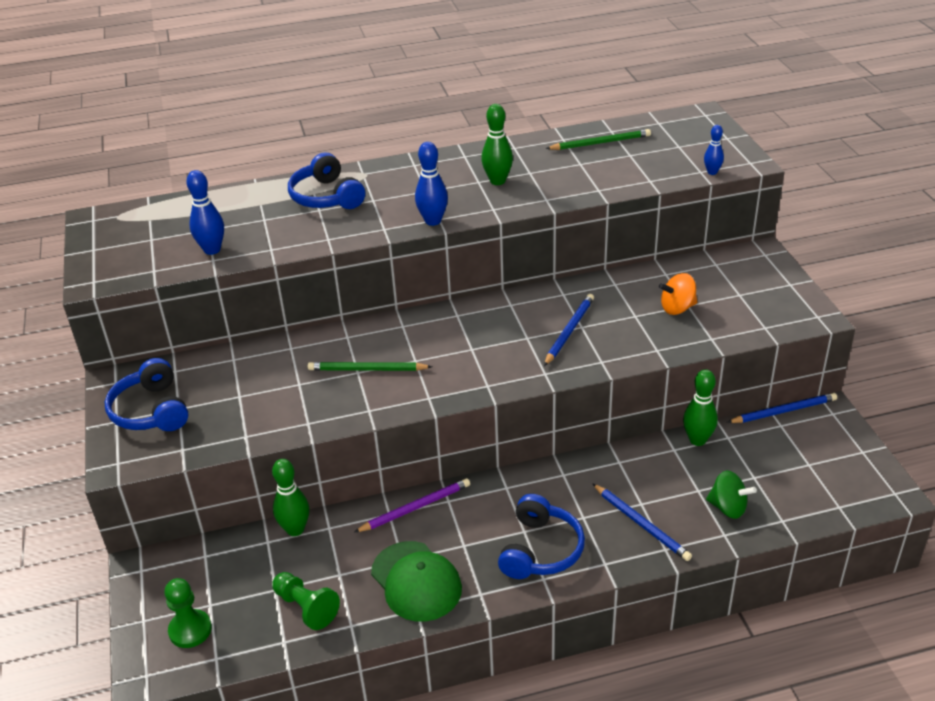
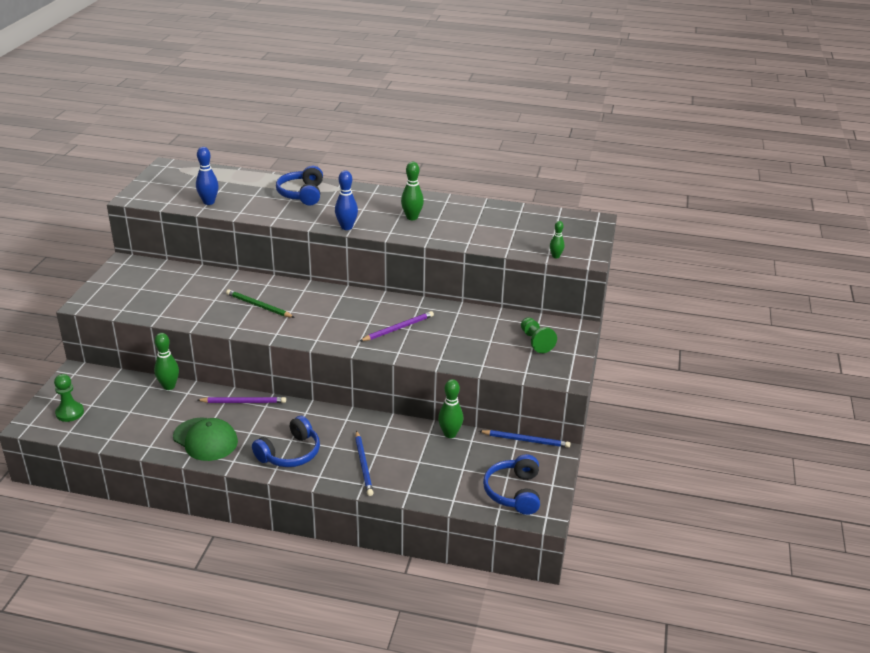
camera: 25 degrees right, 5 degrees down
blue headphones [105,358,188,431] -> blue headphones moved to [483,454,540,515]
green pawn [272,572,340,630] -> green pawn moved to [521,317,557,353]
green cap [371,541,462,622] -> green cap turned 45 degrees counterclockwise [173,417,238,461]
blue pencil [544,294,594,366] -> purple pencil [360,311,434,341]
green pencil [546,129,651,150] -> none
orange spinning top [659,273,697,315] -> none
blue bowling pin [704,125,724,175] -> green bowling pin [550,221,565,258]
green spinning top [706,470,757,519] -> none

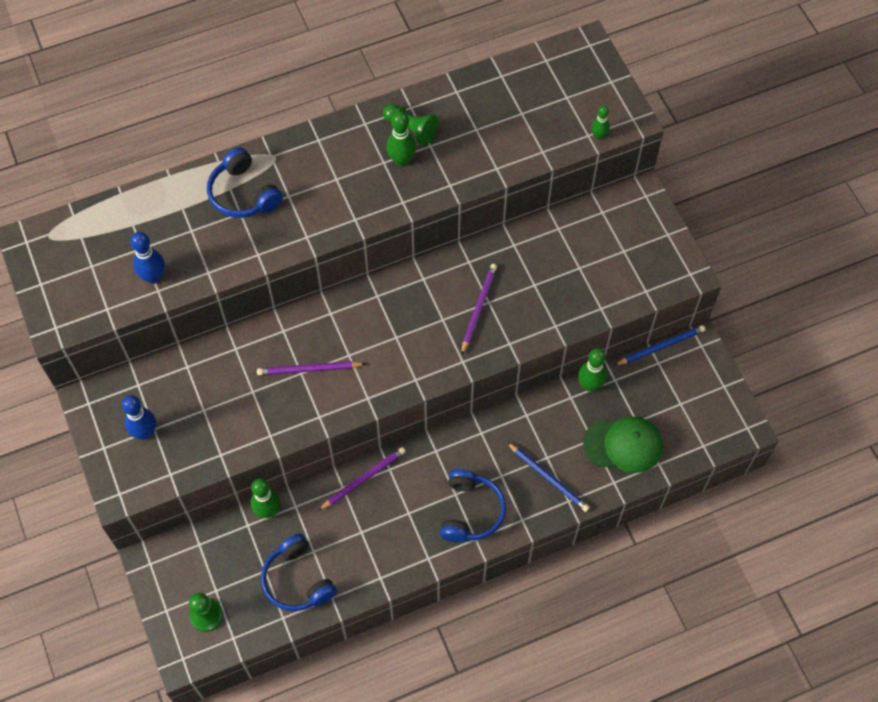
camera: 35 degrees left, 30 degrees up
green cap [173,417,238,461] -> green cap moved to [583,416,663,473]
green pencil [226,289,295,318] -> purple pencil [257,361,366,375]
blue bowling pin [335,170,358,230] -> blue bowling pin moved to [122,395,156,440]
blue headphones [483,454,540,515] -> blue headphones moved to [261,534,337,611]
green pawn [521,317,557,353] -> green pawn moved to [383,104,439,145]

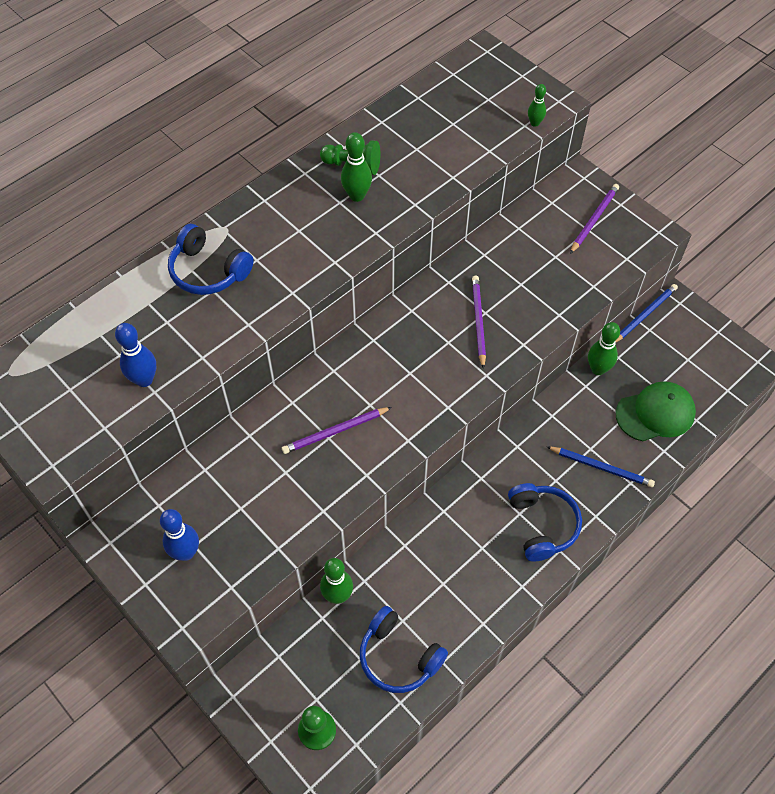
camera: 20 degrees left, 5 degrees down
purple pencil [318,447,406,511] -> purple pencil moved to [570,184,619,254]

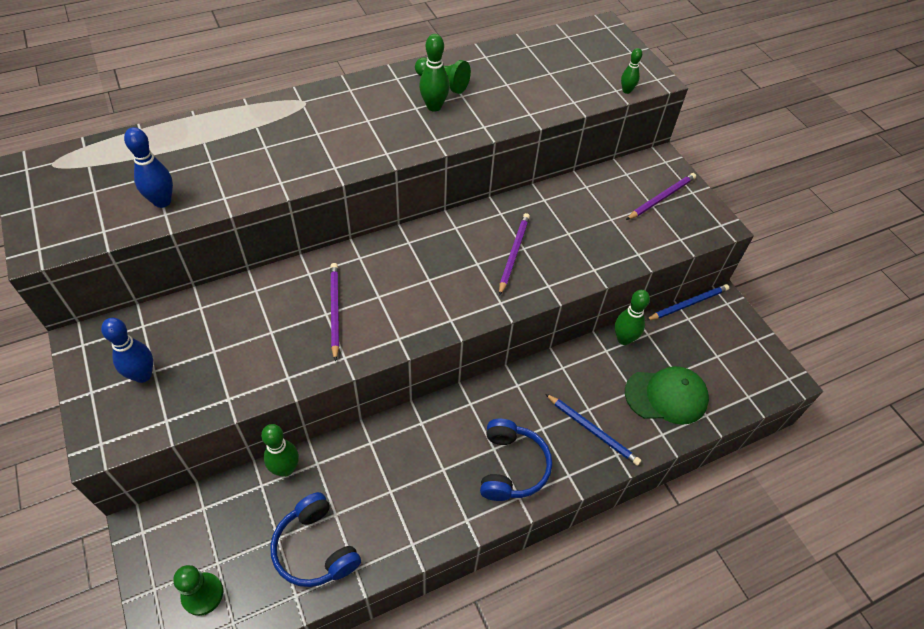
camera: 15 degrees right, 5 degrees down
blue headphones [168,224,254,295] -> none
purple pencil [282,407,392,454] -> purple pencil turned 90 degrees clockwise [330,263,339,361]

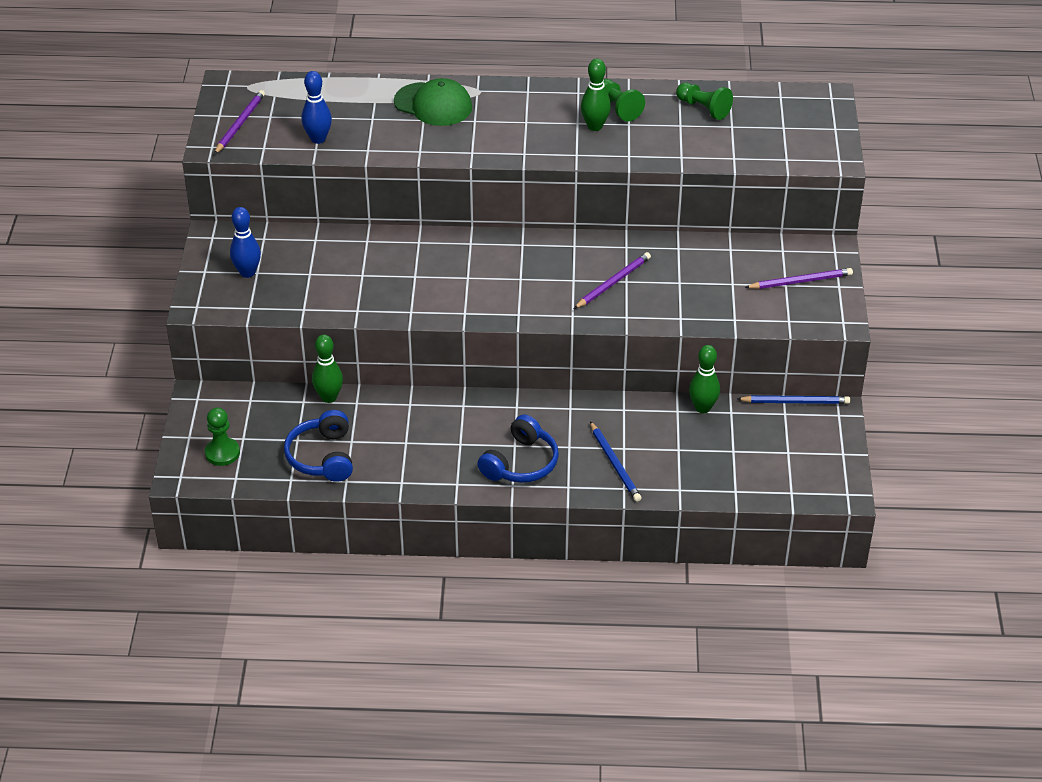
camera: 30 degrees right, 10 degrees down
purple pencil [330,263,339,361] -> purple pencil moved to [214,90,265,155]
green bowling pin [621,48,642,94] -> none
green cap [625,366,709,425] -> green cap moved to [394,78,472,126]
none -> green pawn [676,83,733,120]

